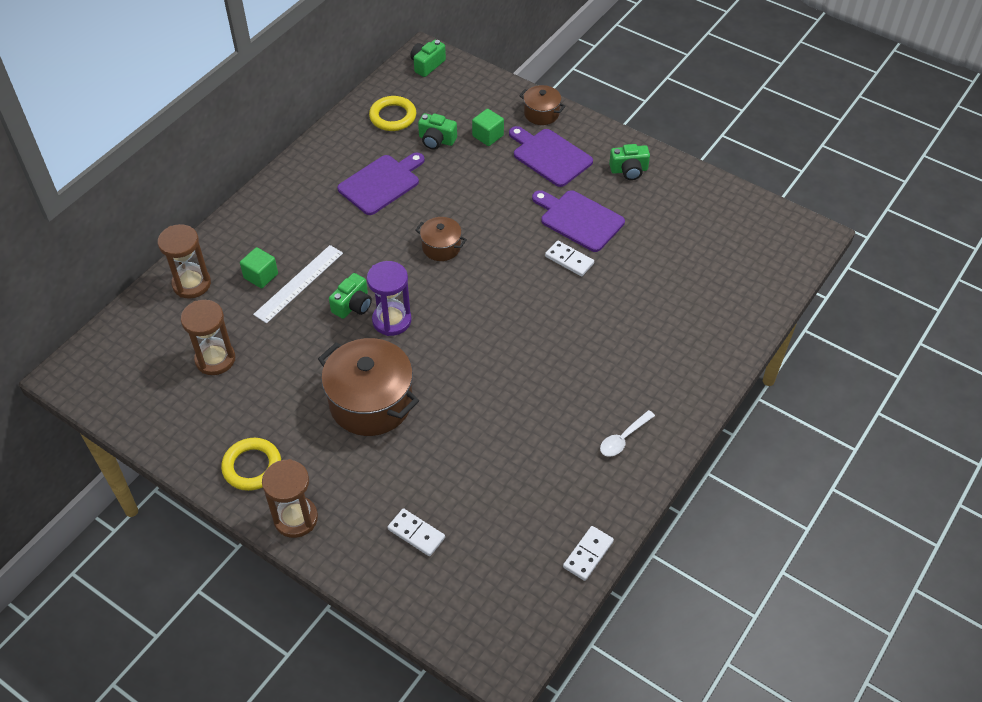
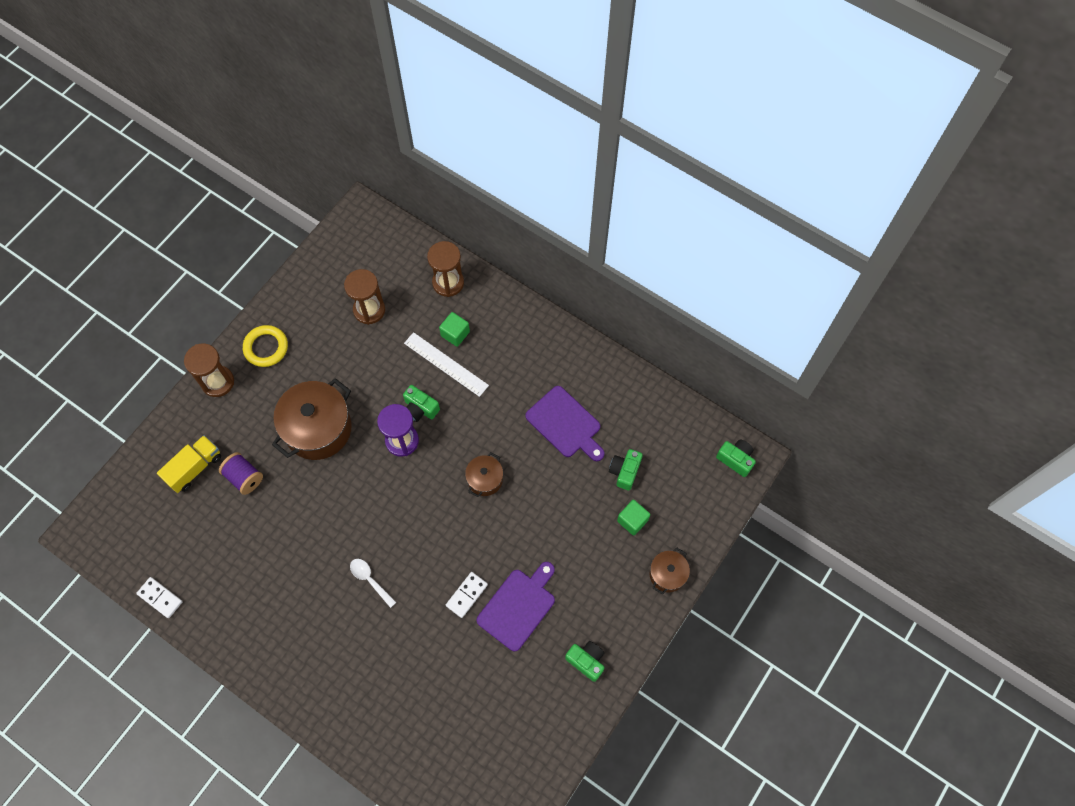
camera: 90 degrees right, 15 degrees up
yellow ring [369,96,416,131] -> none
white domino [388,508,445,556] -> yellow truck [157,435,221,493]
purple cutting board [509,126,593,187] -> none
white spoon [600,410,655,457] -> white spoon moved to [350,559,396,608]
green camera [609,144,650,180] -> green camera turned 135 degrees clockwise [565,641,605,682]
none -> purple spool [219,452,263,495]

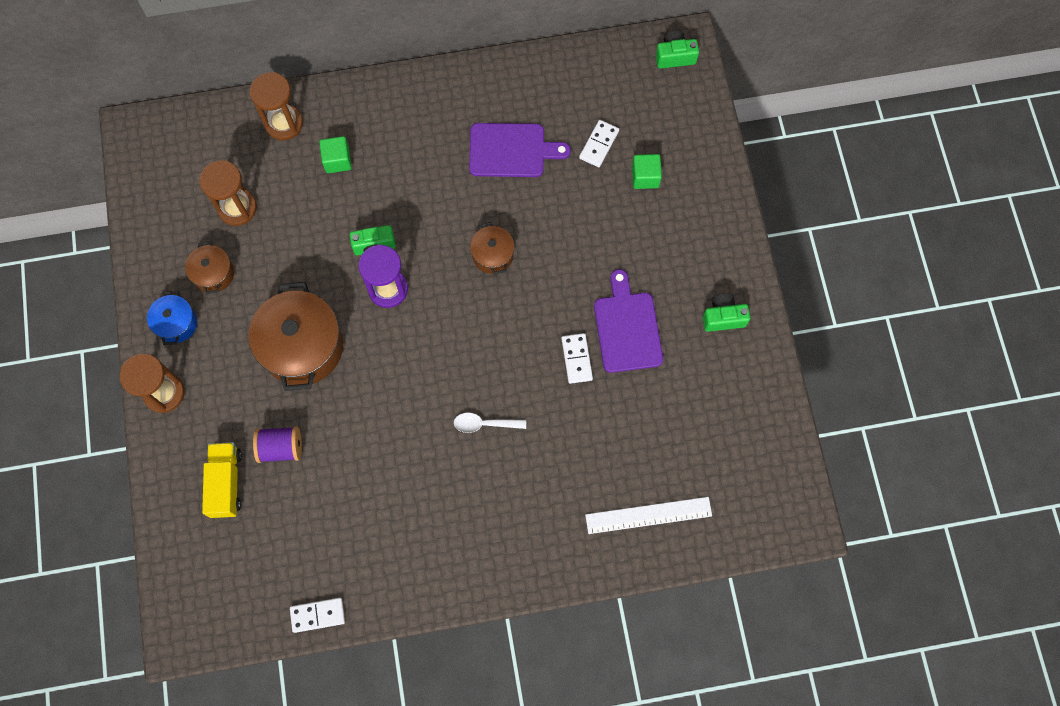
camera: 45 degrees left, 5 degrees up
yellow ring [243,325,288,367] -> blue pot [147,291,197,345]
white ruler [404,332,489,397] -> white ruler moved to [585,497,712,534]
green camera [609,449,643,490] -> white domino [579,120,619,167]
brown pot [650,548,690,595] -> brown pot moved to [185,241,234,294]

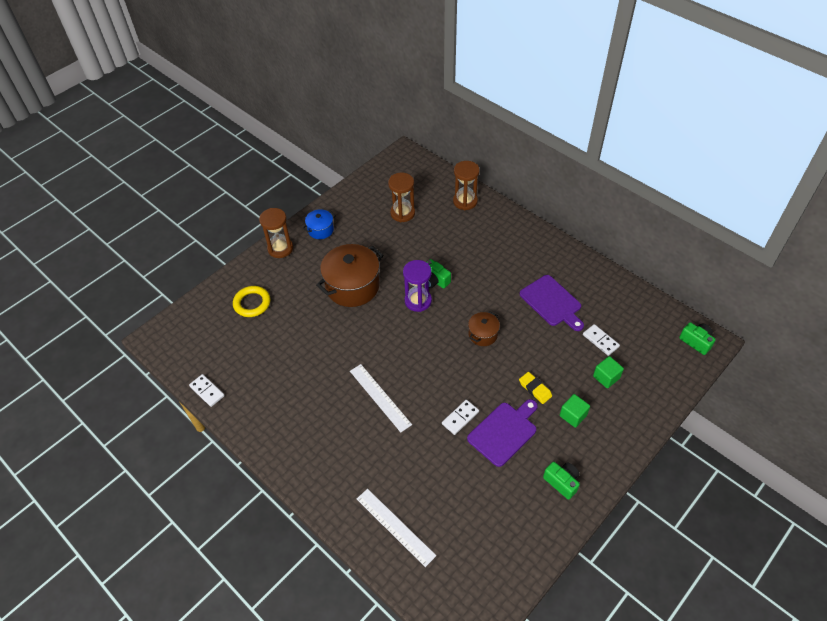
camera: 55 degrees right, 20 degrees down
brown pot [185,241,234,294] -> none
yellow truck [202,442,242,518] -> yellow ring [233,286,270,317]
purple spool [253,426,302,463] -> none
green cube [319,136,352,173] -> green cube moved to [560,394,590,428]
white spoon [454,413,526,433] -> white ruler [350,364,412,432]
white domino [579,120,619,167] -> white domino turned 60 degrees clockwise [583,324,620,356]
none -> yellow eraser [519,372,552,404]

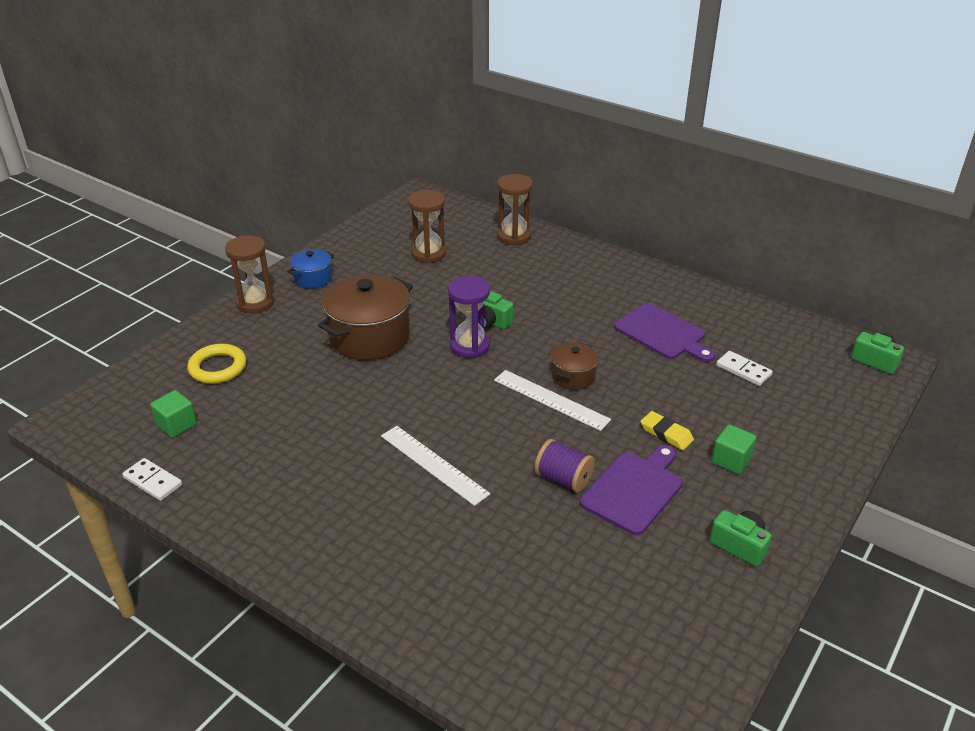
camera: 10 degrees left, 15 degrees down
white ruler [357,489,436,567] -> white ruler moved to [494,370,611,431]
white domino [442,400,479,435] -> purple spool [535,439,595,493]
green cube [593,356,624,388] -> green cube moved to [150,390,197,438]

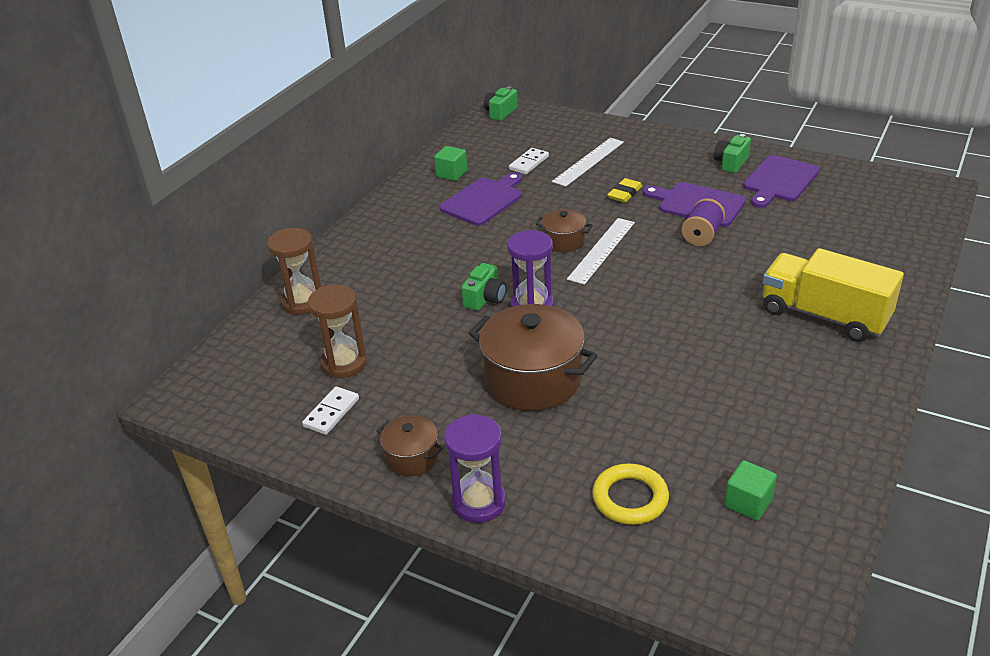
camera: 95 degrees left, 0 degrees up
white domino [122,458,182,501] -> white domino moved to [302,387,359,435]
brown hourglass [225,235,274,313] -> purple hourglass [444,414,506,523]
blue pot [287,249,334,289] -> brown pot [377,415,443,476]
white ruler [381,426,490,506] -> white ruler moved to [552,138,624,187]
green cube [711,424,757,474] -> green cube moved to [434,146,467,181]
none -> purple cutting board [743,155,820,208]
none -> yellow truck [762,248,904,342]

